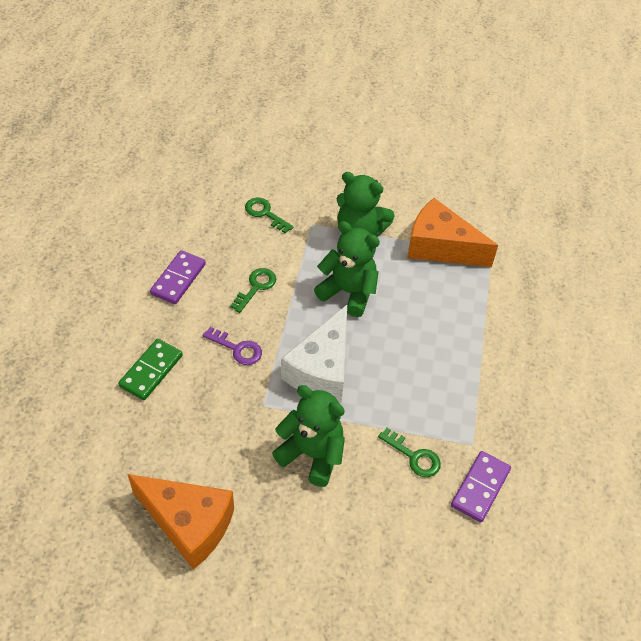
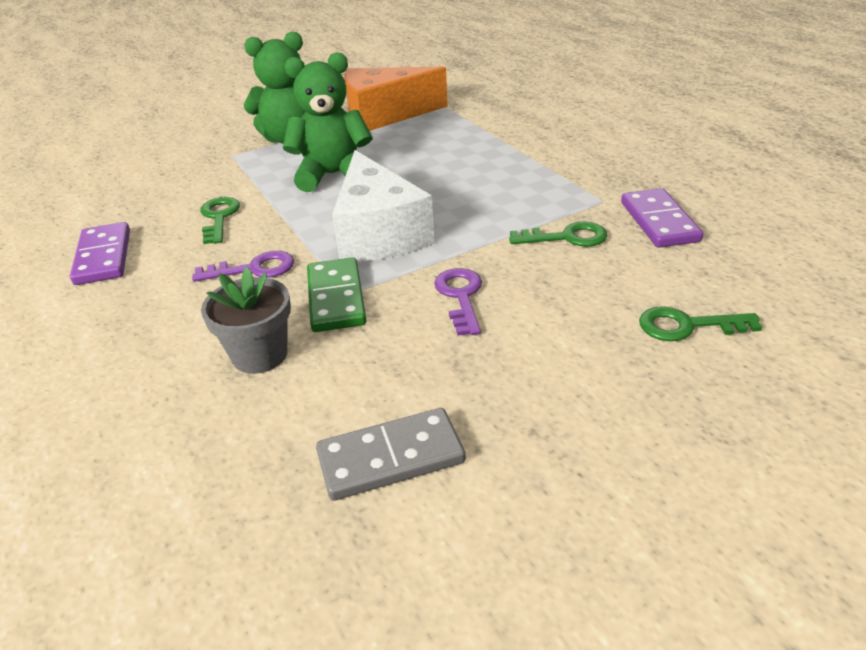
camera: 35 degrees left, 15 degrees down
green domino [118,339,183,400] -> green domino moved to [307,257,367,332]
orange cheese [128,474,234,570] -> grey domino [316,408,466,501]
green key [245,198,294,233] -> green key moved to [639,306,762,341]
green teddy bear [272,385,345,487] -> purple key [434,268,482,336]
none -> grey flower pot [201,267,291,374]

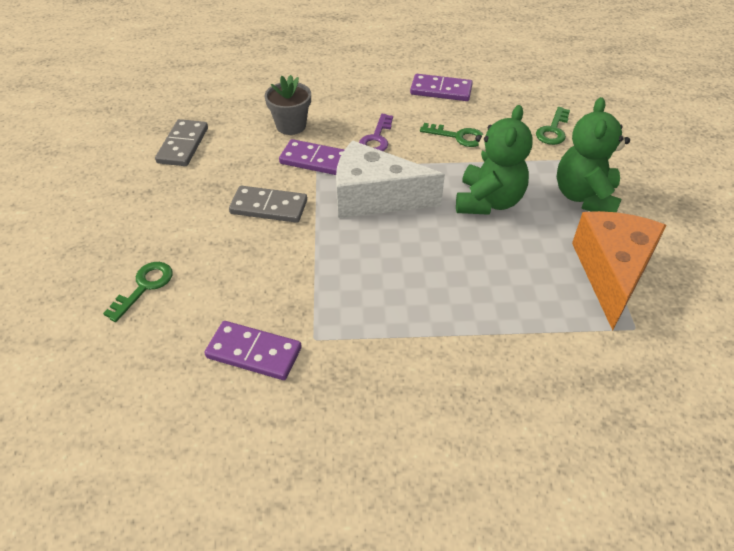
camera: 115 degrees right, 10 degrees up
green domino [307,257,367,332] -> purple domino [279,139,345,175]
purple key [434,268,482,336] -> grey domino [229,186,307,223]
green key [509,221,608,247] -> green key moved to [536,107,570,145]

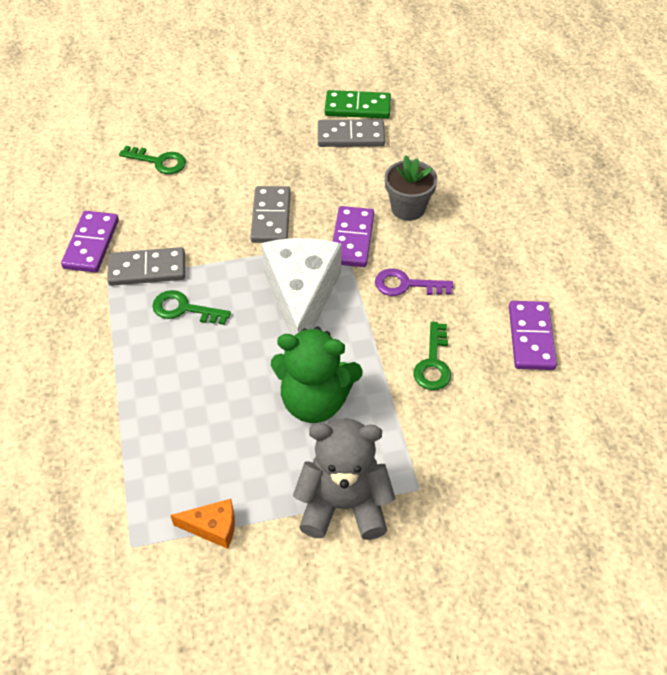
camera: 80 degrees right, 5 degrees up
green key [536,107,570,145] -> green key moved to [152,290,231,325]
green teddy bear [557,97,630,212] -> grey teddy bear [293,418,395,540]
orange cheese [572,211,667,331] -> orange cheese [170,499,235,549], size x0.45
none -> grey domino [107,247,185,286]
none -> green domino [325,90,391,119]

